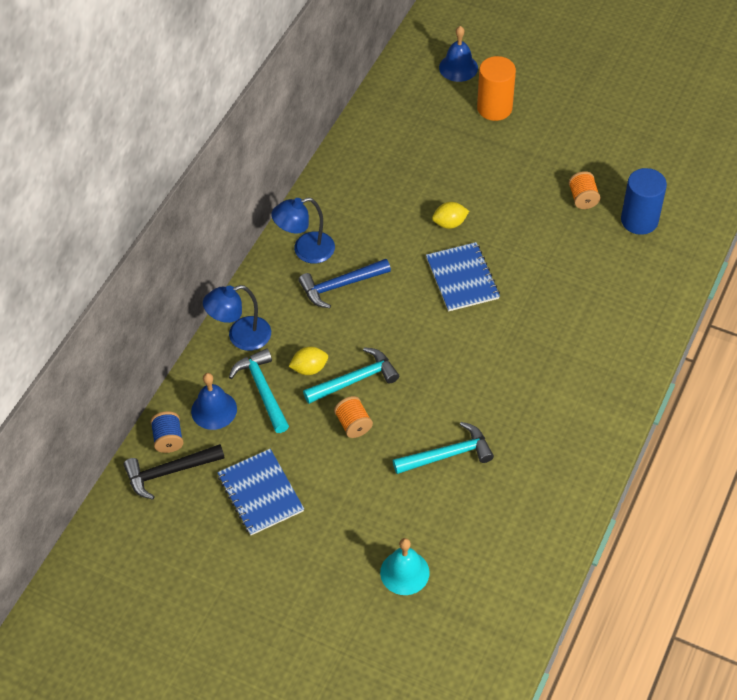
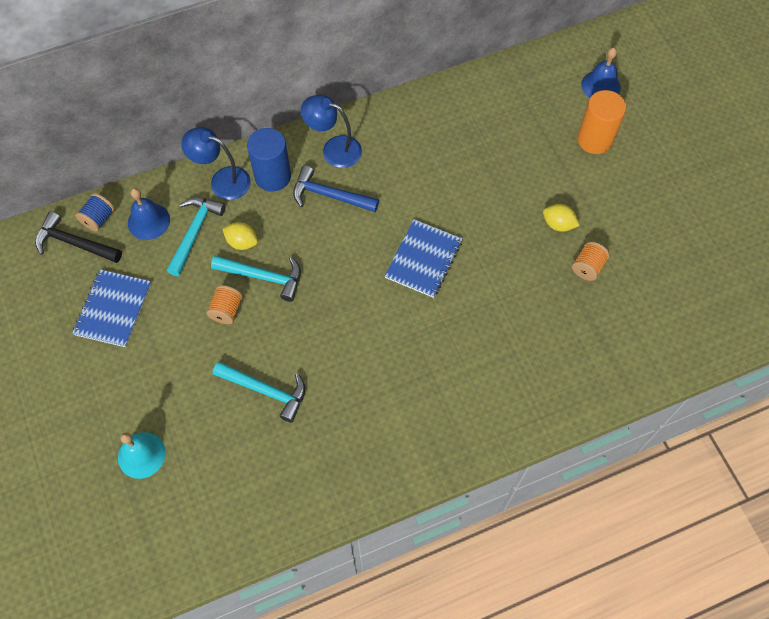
camera: 40 degrees right, 10 degrees up
yellow lemon [432,202,469,229] -> yellow lemon moved to [543,204,580,232]
blue cylinder [621,168,667,235] -> blue cylinder moved to [247,128,291,191]

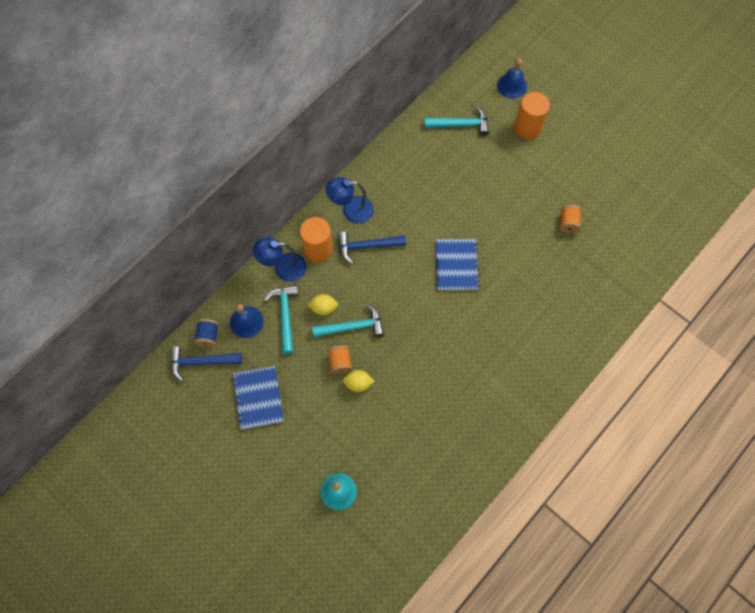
camera: 25 degrees left, 5 degrees up
black hammer [35,211,122,263] -> blue hammer [170,346,242,382]
turquoise hammer [213,361,305,423] -> turquoise hammer moved to [424,106,489,136]
blue cylinder [247,128,291,191] -> orange cylinder [300,217,333,262]
yellow lemon [543,204,580,232] -> yellow lemon moved to [343,370,375,392]

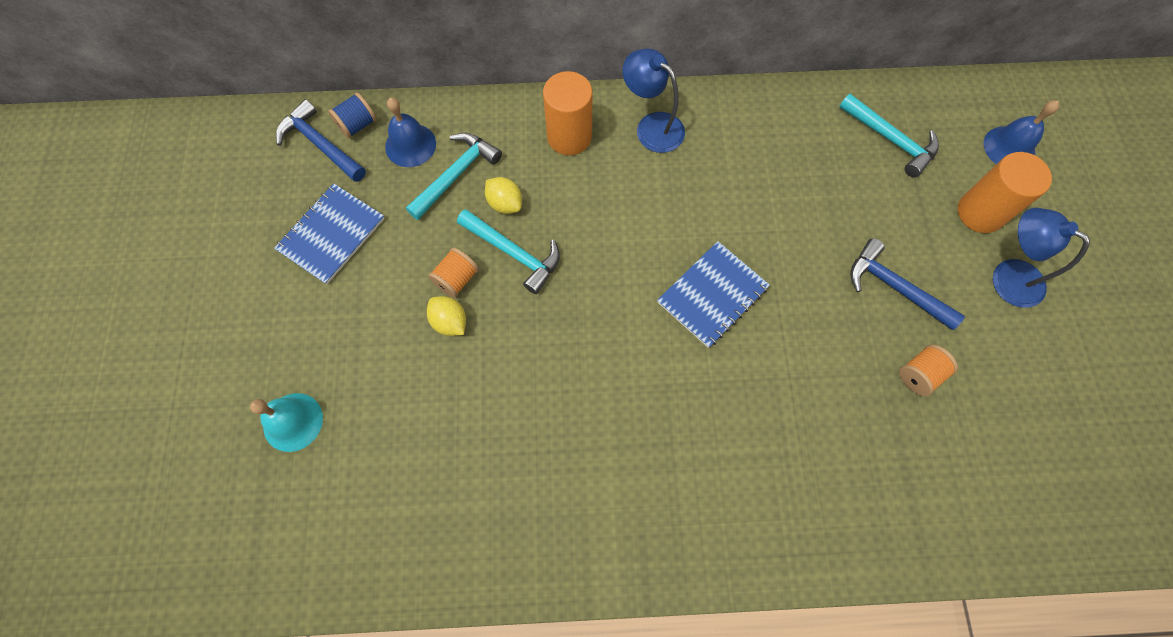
camera: 45 degrees right, 0 degrees up
blue lamp [253,237,306,282] -> blue lamp moved to [993,208,1090,308]
blue hammer [337,232,406,264] -> blue hammer moved to [850,238,965,330]

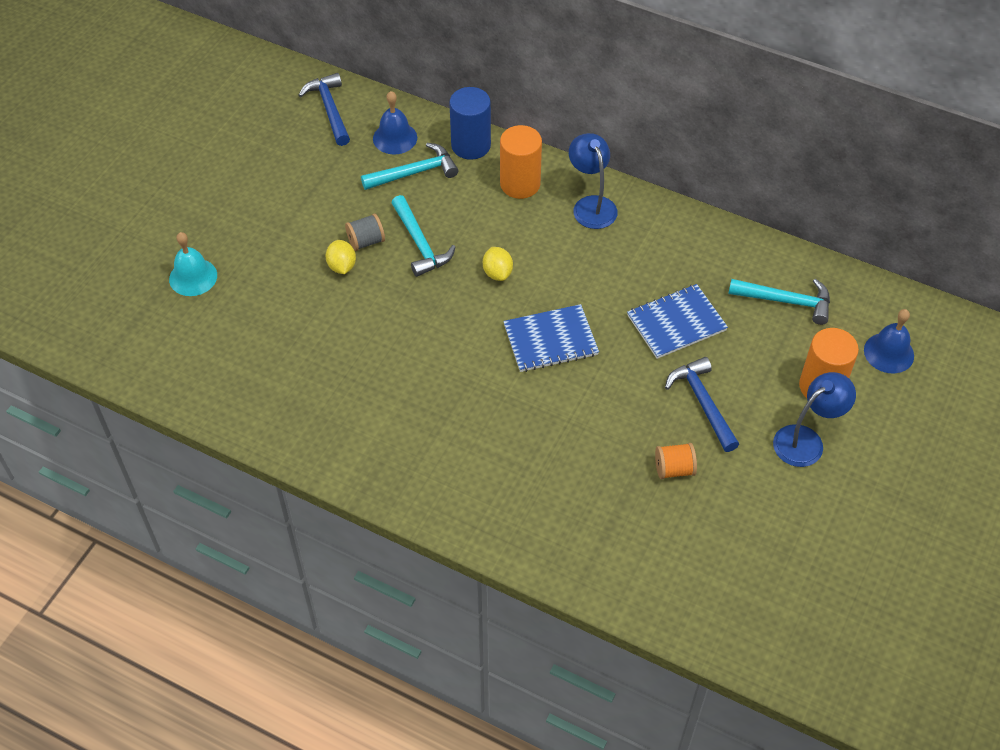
camera: 30 degrees right, 15 degrees down
blue notebook [274,183,385,284] -> blue notebook moved to [627,284,728,359]
blue spool [328,92,377,139] -> none
orange spool [428,248,479,298] -> grey spool [345,214,385,251]
yellow lemon [485,177,522,214] -> yellow lemon moved to [483,247,513,281]
turquoise hammer [839,94,939,177] -> turquoise hammer turned 60 degrees counterclockwise [728,279,830,325]
blue lamp [993,208,1090,308] -> blue lamp turned 75 degrees clockwise [773,372,856,467]
none -> blue cylinder [449,87,491,160]

